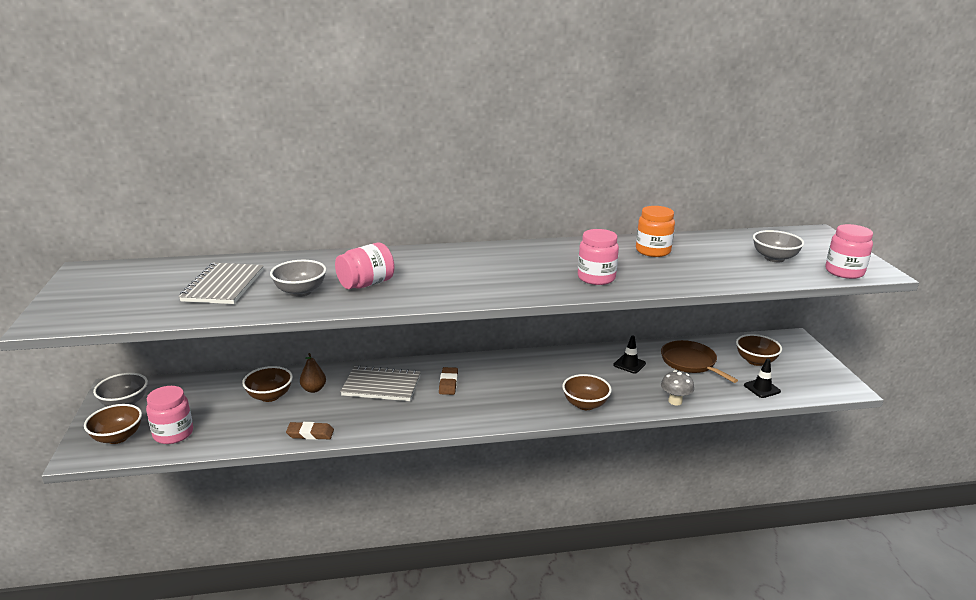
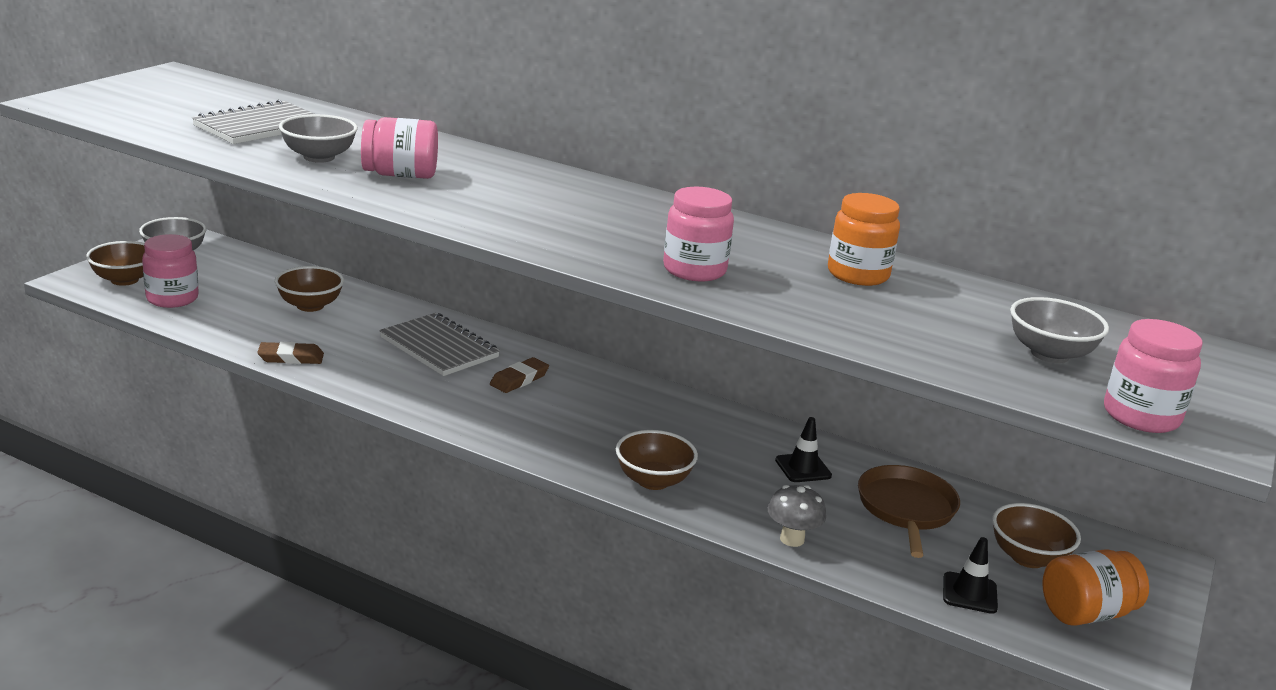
camera: 35 degrees right, 0 degrees up
brown eraser [286,422,334,440] -> brown eraser turned 45 degrees counterclockwise [257,342,324,364]
brown pear [300,353,326,393] -> none
none -> orange jar [1042,549,1149,625]

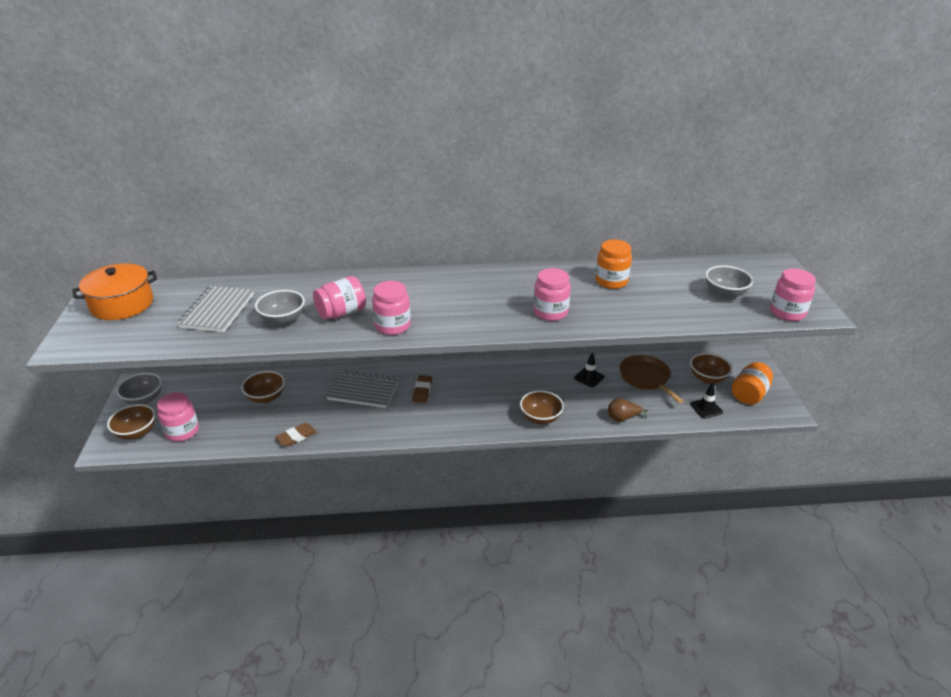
camera: 30 degrees left, 10 degrees up
grey mushroom [768,485,826,547] -> brown pear [608,398,648,422]
none -> orange pot [72,264,157,320]
none -> pink jar [372,281,411,335]

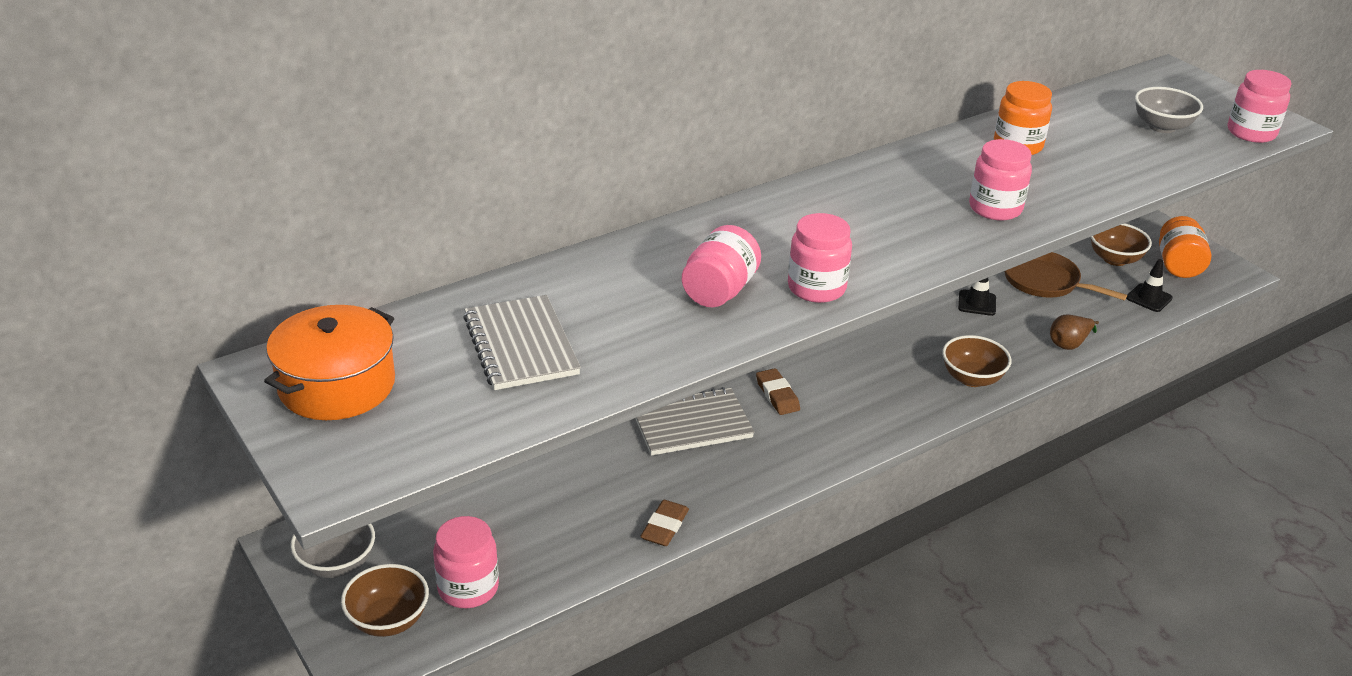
camera: 30 degrees left, 0 degrees up
brown bowl [241,371,285,403] -> none
grey bowl [255,290,305,326] -> none

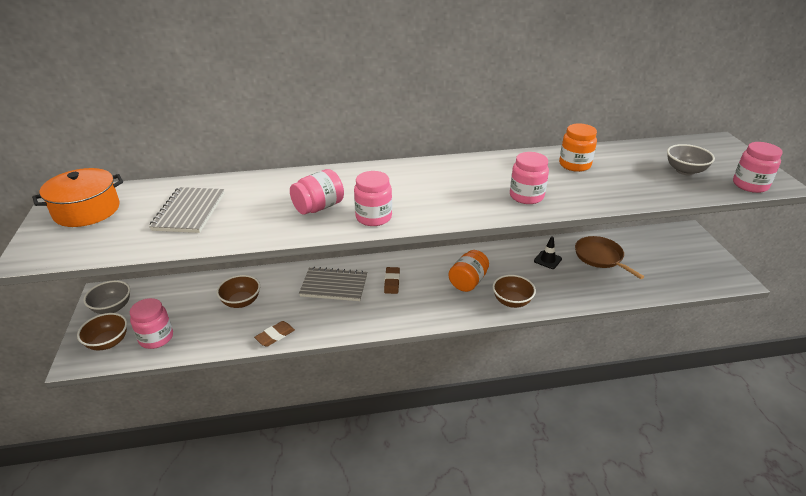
camera: 25 degrees right, 0 degrees up
brown pear [1050,315,1099,350] -> none
brown bowl [1090,223,1152,266] -> brown bowl moved to [217,275,260,308]
black traffic cone [1126,259,1173,312] -> none
orange jar [1159,216,1211,278] -> orange jar moved to [448,250,489,292]

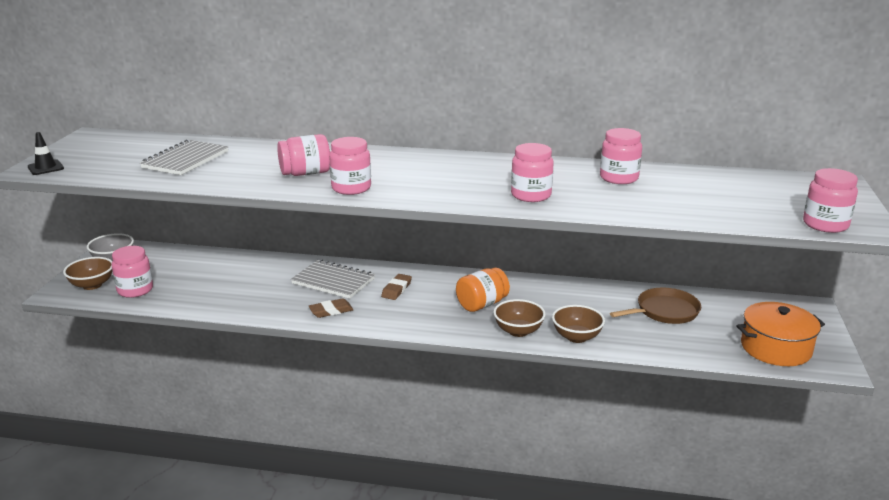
camera: 20 degrees right, 10 degrees down
orange pot [32,168,123,227] -> orange pot moved to [737,302,825,366]
brown bowl [217,275,260,308] -> brown bowl moved to [552,305,605,343]
brown eraser [254,321,295,347] -> brown eraser moved to [309,298,354,318]
black traffic cone [534,236,562,269] -> black traffic cone moved to [28,132,64,175]
orange jar [559,123,597,172] -> pink jar [600,128,642,184]
brown pan [575,236,644,279] -> brown pan turned 75 degrees clockwise [610,288,701,324]
grey bowl [667,144,715,175] -> none

